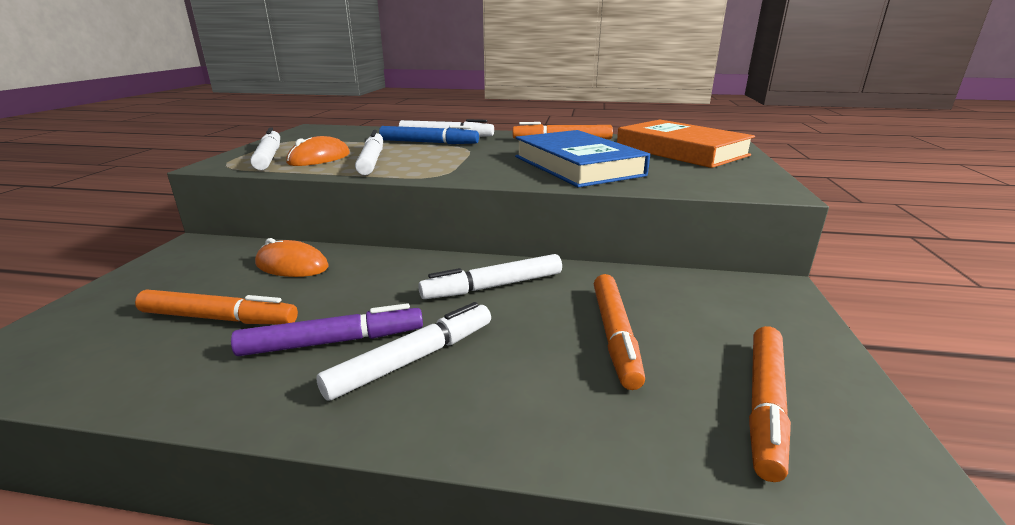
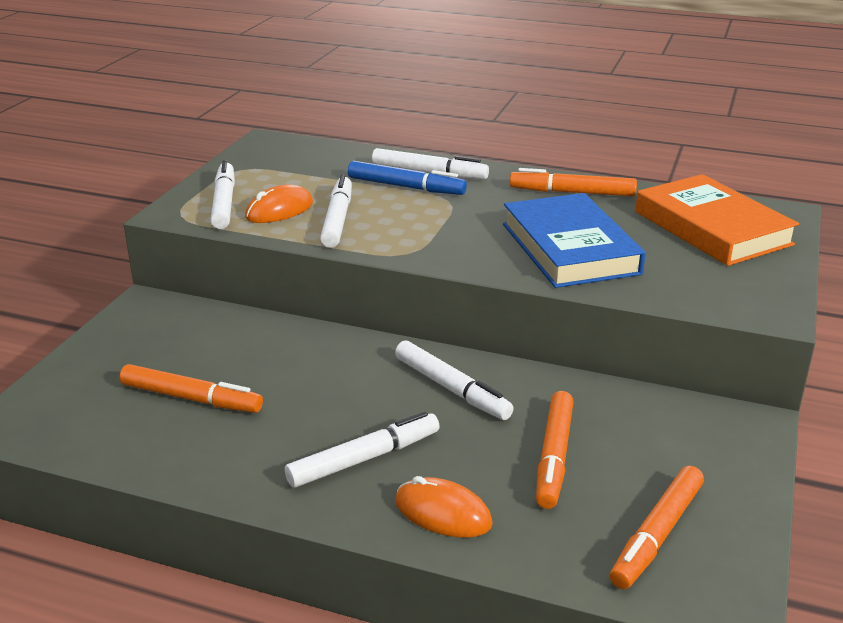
camera: 10 degrees right, 5 degrees up
purple marker [231,303,423,356] -> none
orange mouse [255,238,328,277] -> orange mouse moved to [395,476,493,538]
white marker [418,254,562,299] -> white marker turned 120 degrees counterclockwise [395,341,514,420]

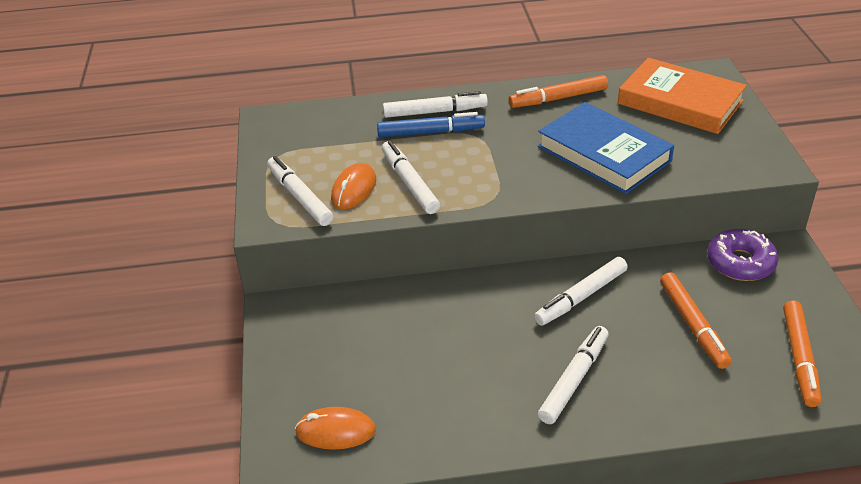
camera: 25 degrees left, 10 degrees up
orange marker [120,364,263,413] -> none
white marker [395,341,514,420] -> white marker turned 120 degrees clockwise [534,257,628,326]
orange mouse [395,476,493,538] -> orange mouse moved to [295,407,376,450]
none -> purple donut [707,229,779,281]

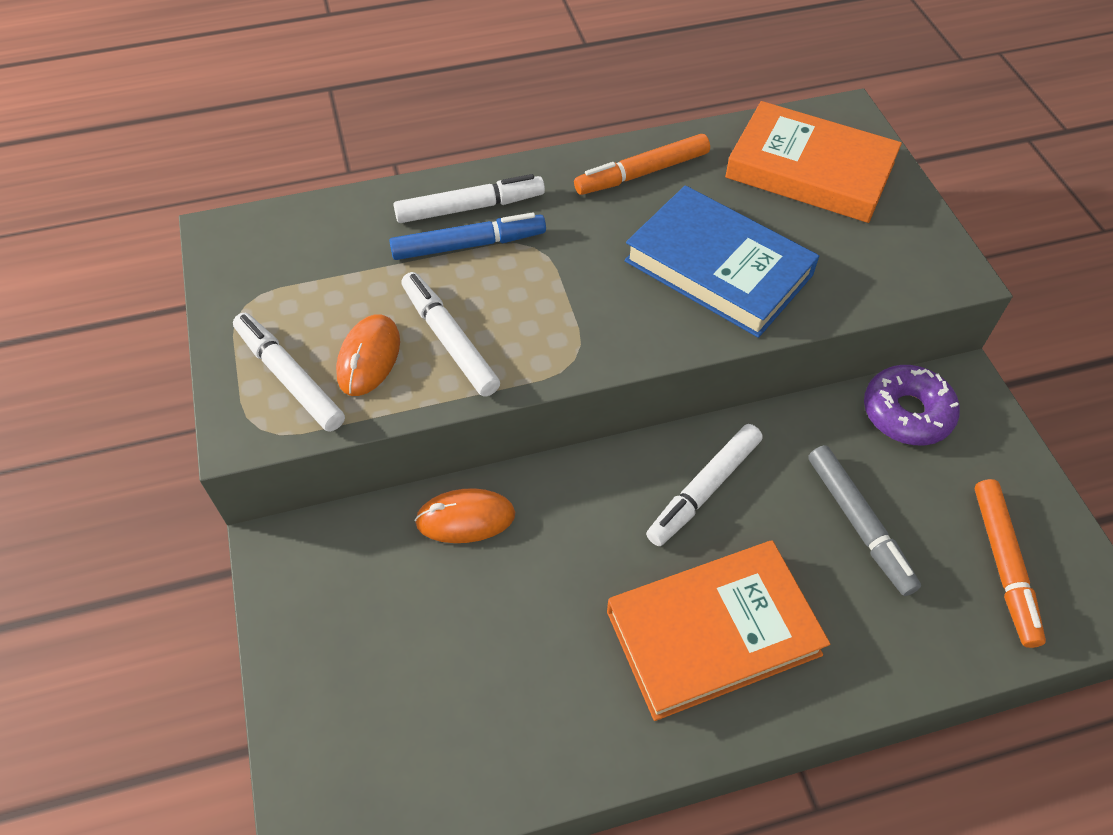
camera: 10 degrees left, 15 degrees up
orange mouse [295,407,376,450] -> orange mouse moved to [415,488,515,543]
white marker [538,326,608,424] -> orange book [607,541,830,721]
orange marker [660,272,732,369] -> grey marker [808,445,921,596]

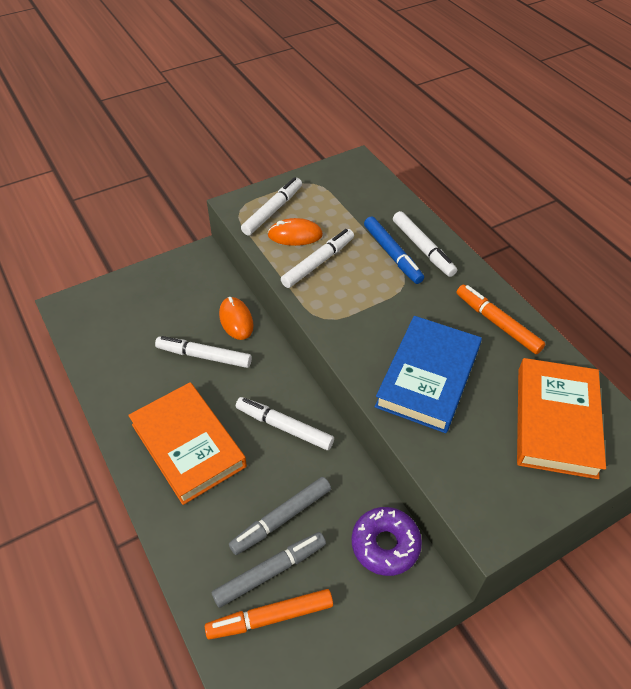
camera: 75 degrees right, 5 degrees down
none -> white marker [155,336,252,368]
none -> grey marker [212,532,326,608]

